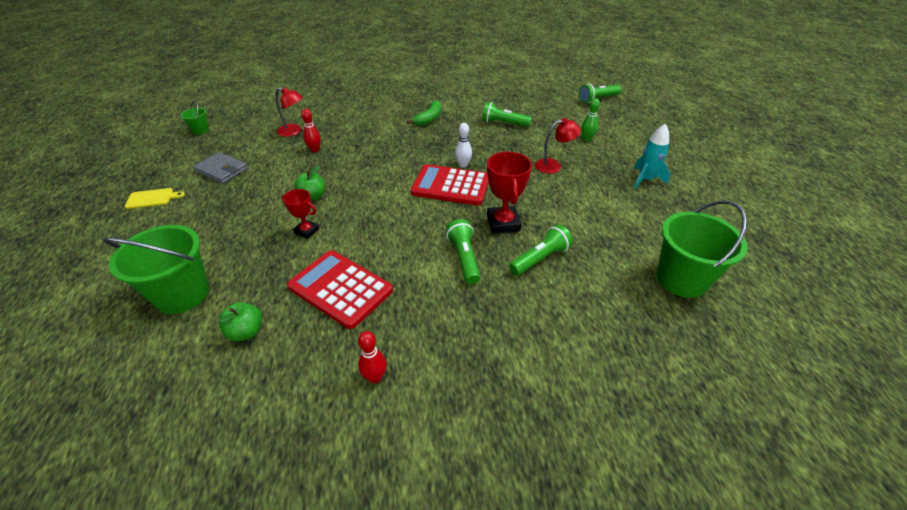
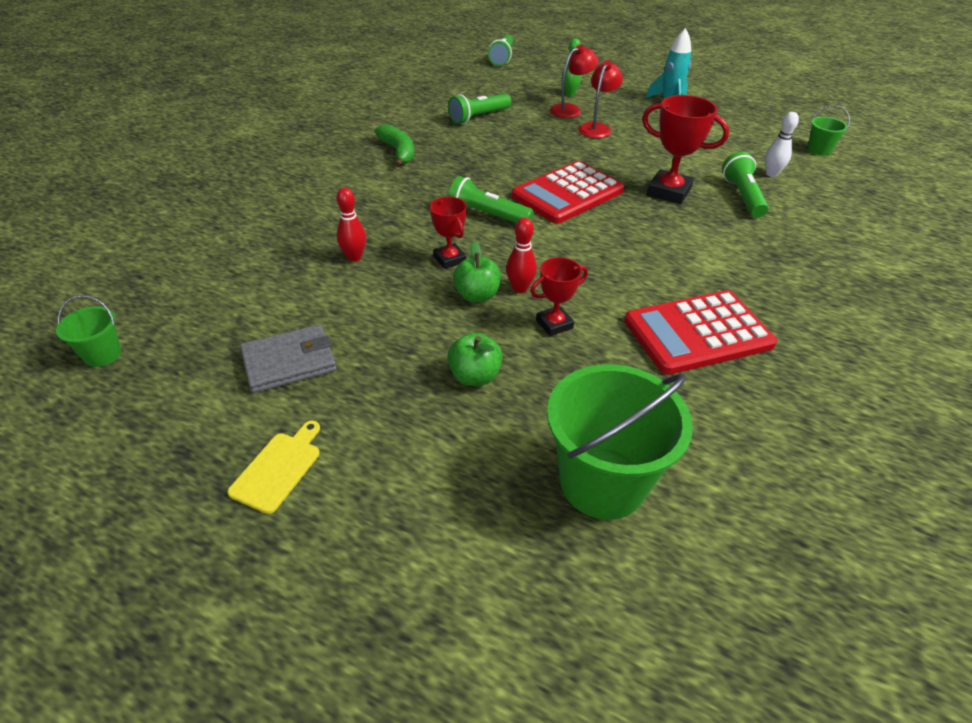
camera: 55 degrees left, 0 degrees up
green apple [219,302,262,341] -> green apple moved to [447,332,503,386]
red lamp [276,87,303,137] -> red lamp moved to [550,45,599,118]
red bowling pin [358,331,387,383] -> red bowling pin moved to [506,218,537,293]
green flashlight [446,219,480,284] -> green flashlight moved to [448,176,533,223]
white bowling pin [455,123,472,168] -> white bowling pin moved to [765,112,799,177]
green bucket [657,200,748,298] -> green bucket [807,105,850,156], size x0.47
none -> red trophy [430,197,467,269]

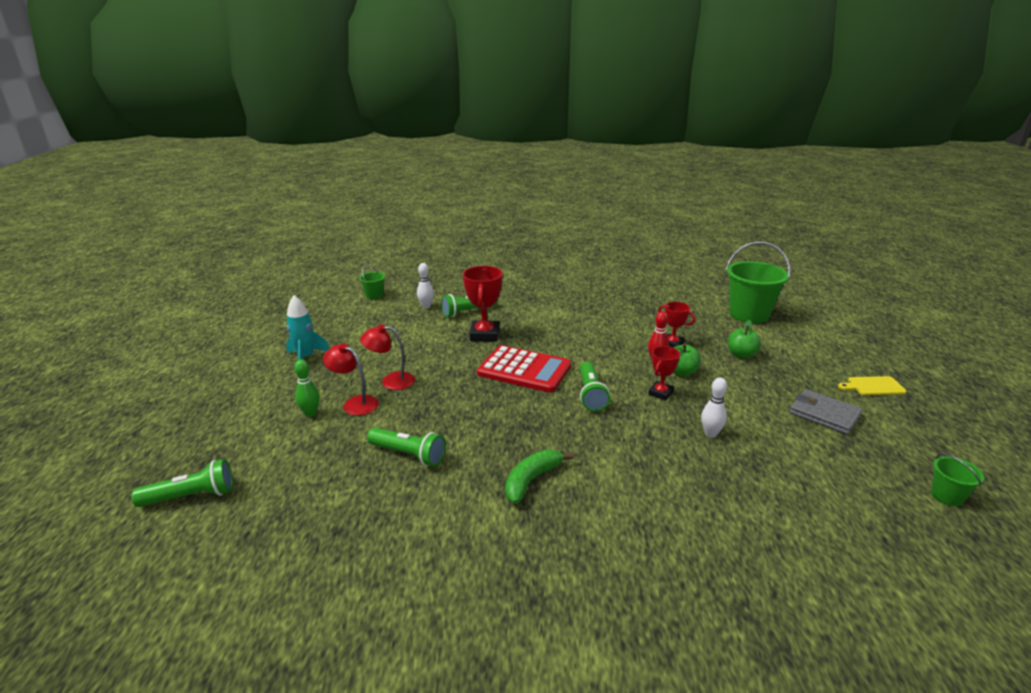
camera: 115 degrees left, 15 degrees down
red bowling pin [337,188,366,262] -> white bowling pin [701,377,727,437]
red calculator [624,290,777,375] -> none

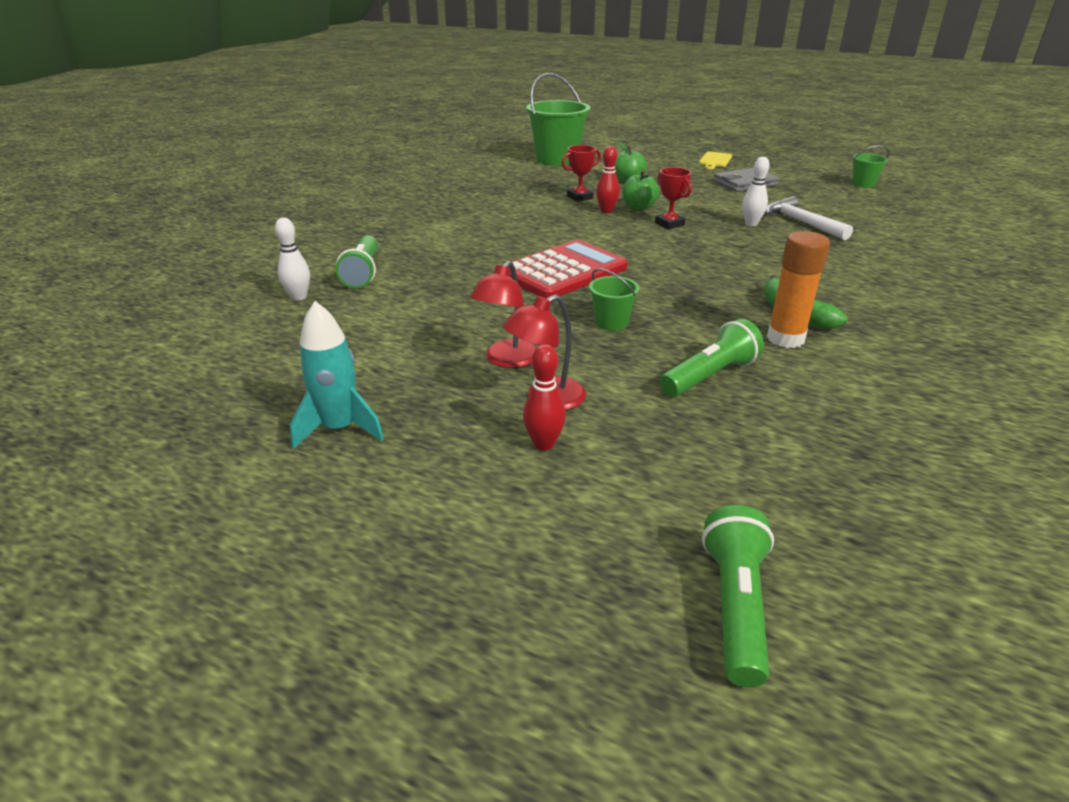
camera: 65 degrees left, 5 degrees up
green bowling pin [294,359,320,417] -> red bowling pin [523,344,566,450]
green bucket [359,265,385,299] -> green bucket moved to [589,269,640,331]
red trophy [463,266,503,342] -> none
green flashlight [580,362,610,412] -> none
none -> white hammer [766,196,853,240]
none -> orange glue stick [767,231,830,348]

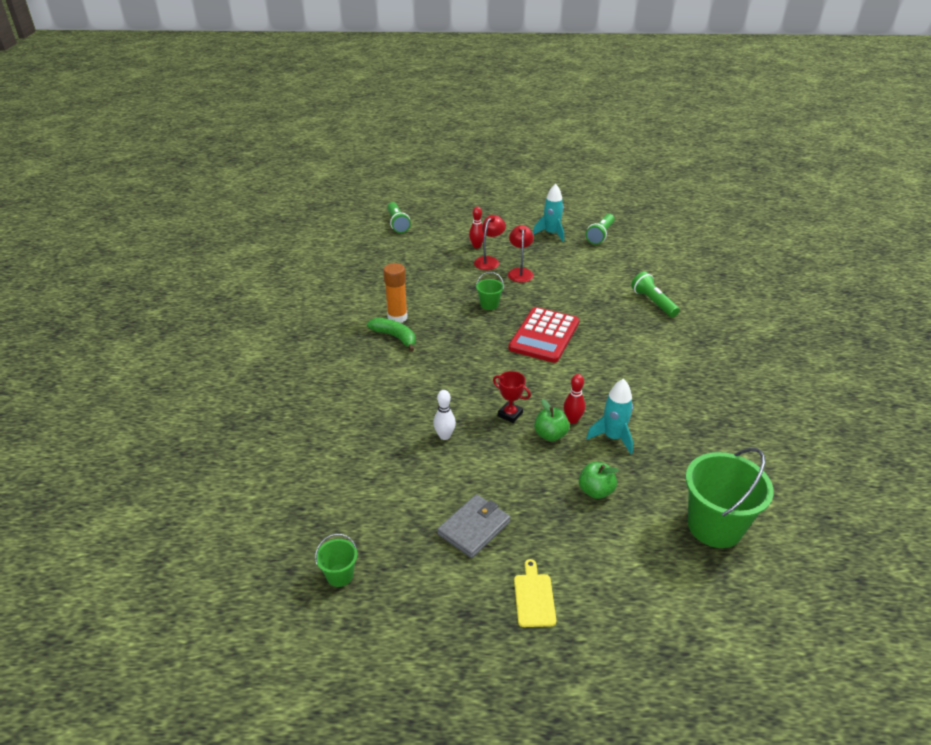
camera: 155 degrees right, 5 degrees up
white bowling pin [275,218,310,300] -> none
red trophy [561,145,601,202] -> turquoise rocket [586,379,633,454]
green flashlight [660,319,764,397] -> green flashlight moved to [586,214,615,245]
white hammer [766,196,853,240] -> none

